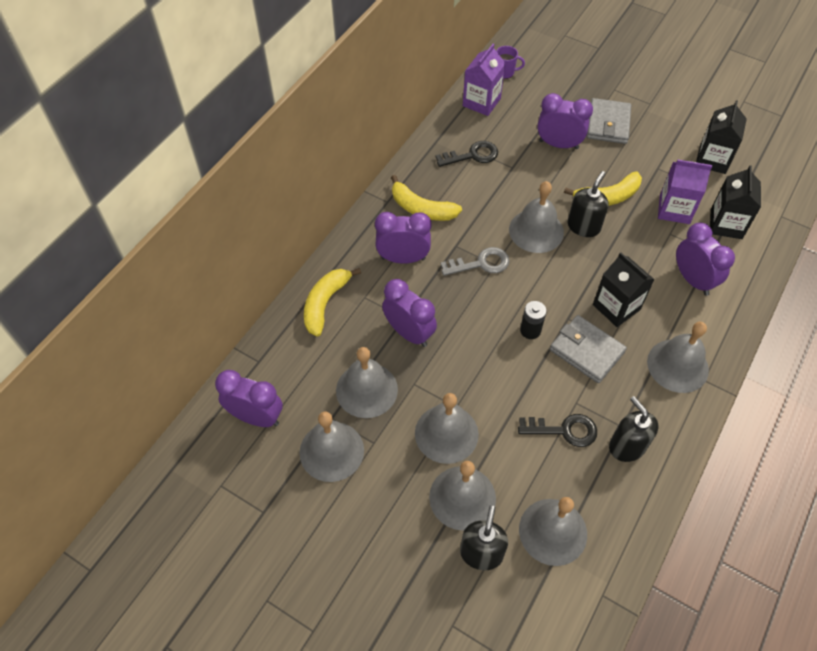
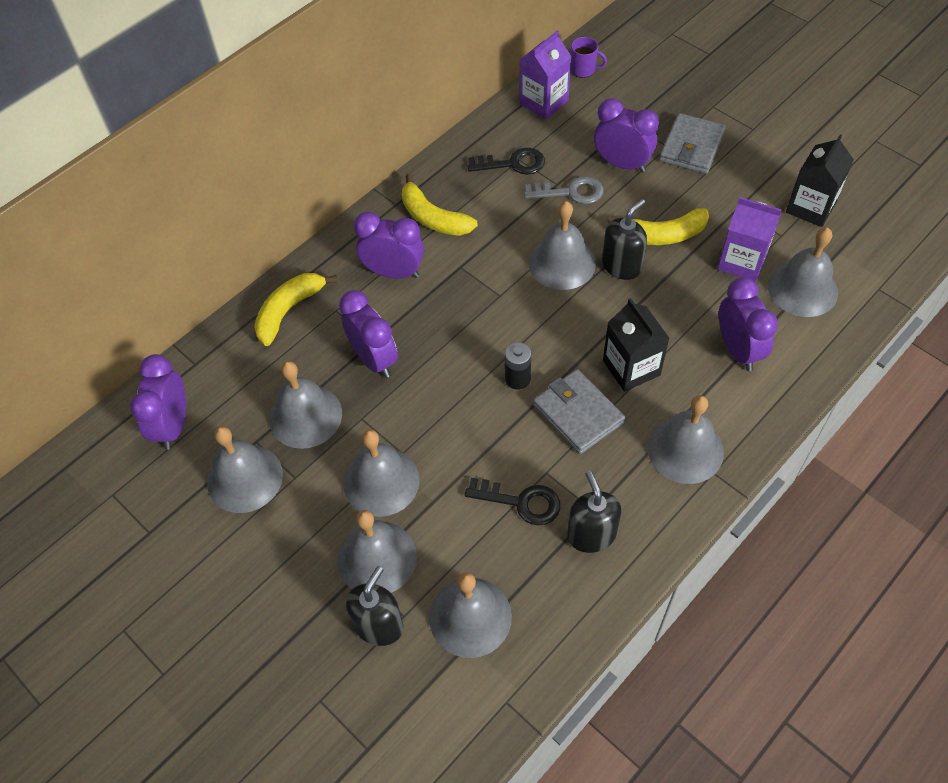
camera: 15 degrees right, 0 degrees up
purple clock [215,370,283,427] -> purple clock turned 120 degrees counterclockwise [130,354,186,450]
grey key [441,247,509,276] -> grey key moved to [524,176,604,204]
black carton [710,165,761,239] -> grey bell [768,227,838,317]

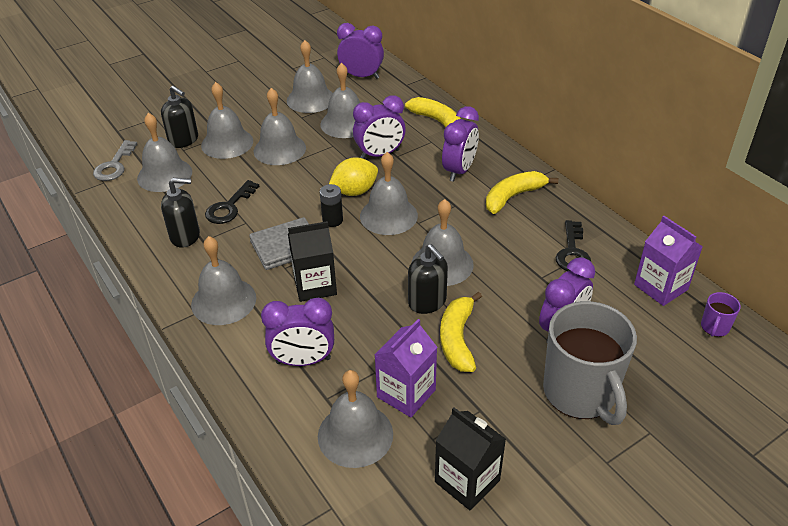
camera: 100 degrees right, 15 degrees down
grey key [524,176,604,204] -> grey key moved to [93,140,137,181]
grey wallet [659,113,726,174] -> grey mug [543,301,637,425]
none -> yellow lemon [329,157,378,196]
none -> grey bell [360,152,418,235]

